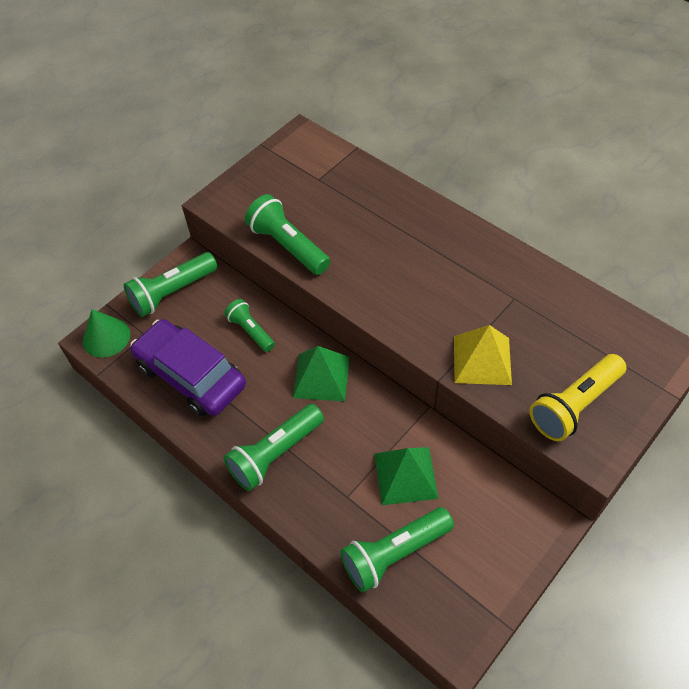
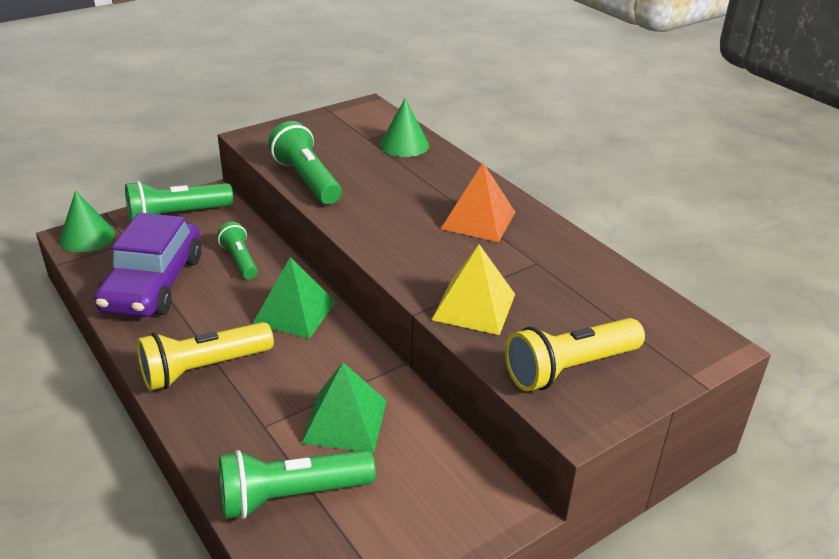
camera: 10 degrees right, 20 degrees down
purple car [130,319,246,416] -> purple car turned 135 degrees counterclockwise [94,213,201,317]
green flashlight [224,404,324,491] -> yellow flashlight [137,322,274,391]
none -> green cone [379,98,429,157]
none -> orange pyramid [441,163,515,242]

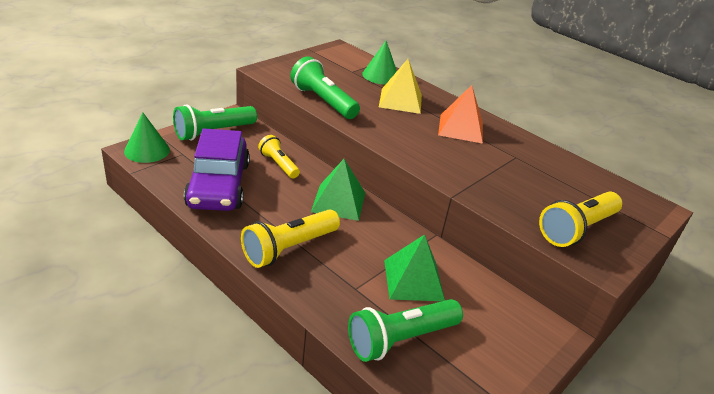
camera: 15 degrees left, 0 degrees up
green flashlight [217,222,258,279] -> yellow flashlight [258,135,300,179]
yellow pyramid [432,244,515,335] -> yellow pyramid moved to [379,59,422,114]

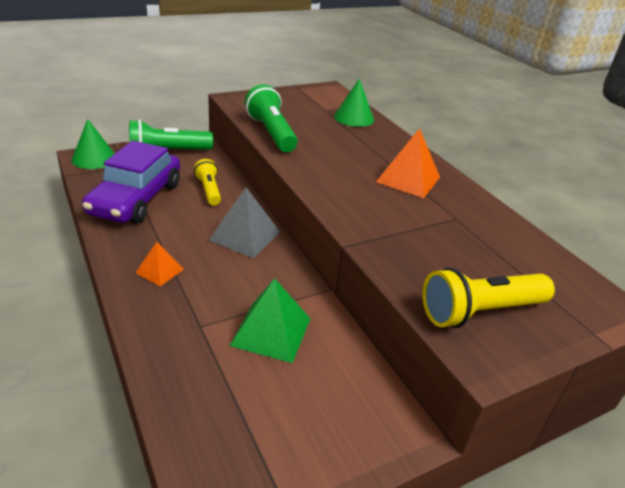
camera: 20 degrees right, 0 degrees up
yellow flashlight [241,209,340,268] -> orange pyramid [135,242,184,286]
green pyramid [311,159,365,221] -> grey pyramid [209,187,280,258]
green flashlight [348,299,463,362] -> none
yellow pyramid [379,59,422,114] -> none

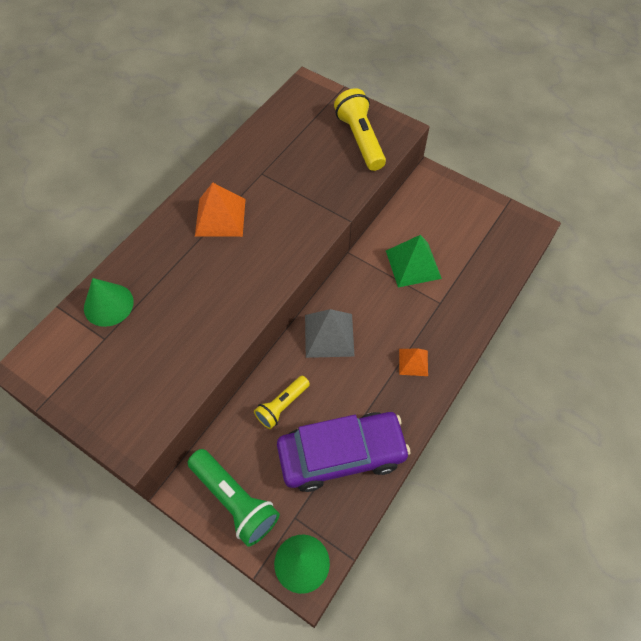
camera: 115 degrees left, 25 degrees up
green flashlight [245,84,298,152] -> none
yellow flashlight [423,267,555,328] -> yellow flashlight turned 150 degrees counterclockwise [334,88,386,171]

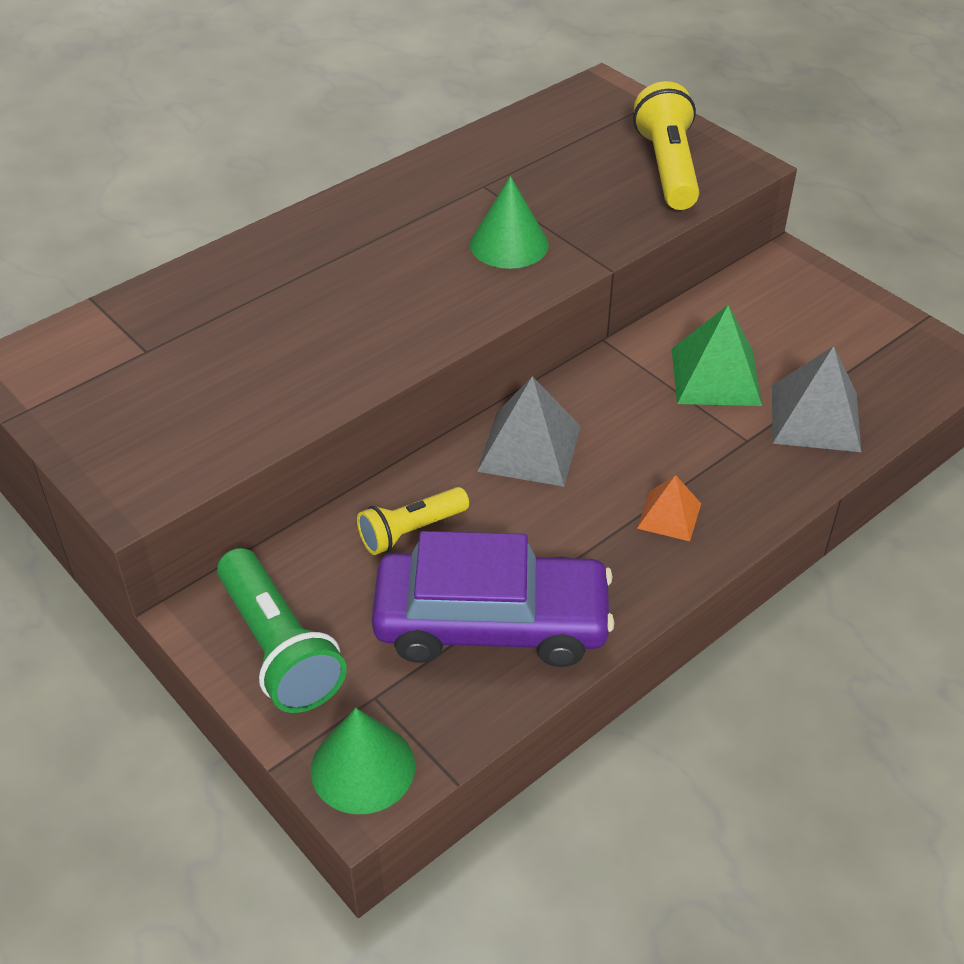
camera: 15 degrees right, 15 degrees down
green cone [84,278,134,327] -> green cone moved to [470,176,549,269]
orange pyramid [195,182,246,237] -> none
none -> grey pyramid [772,346,861,452]

